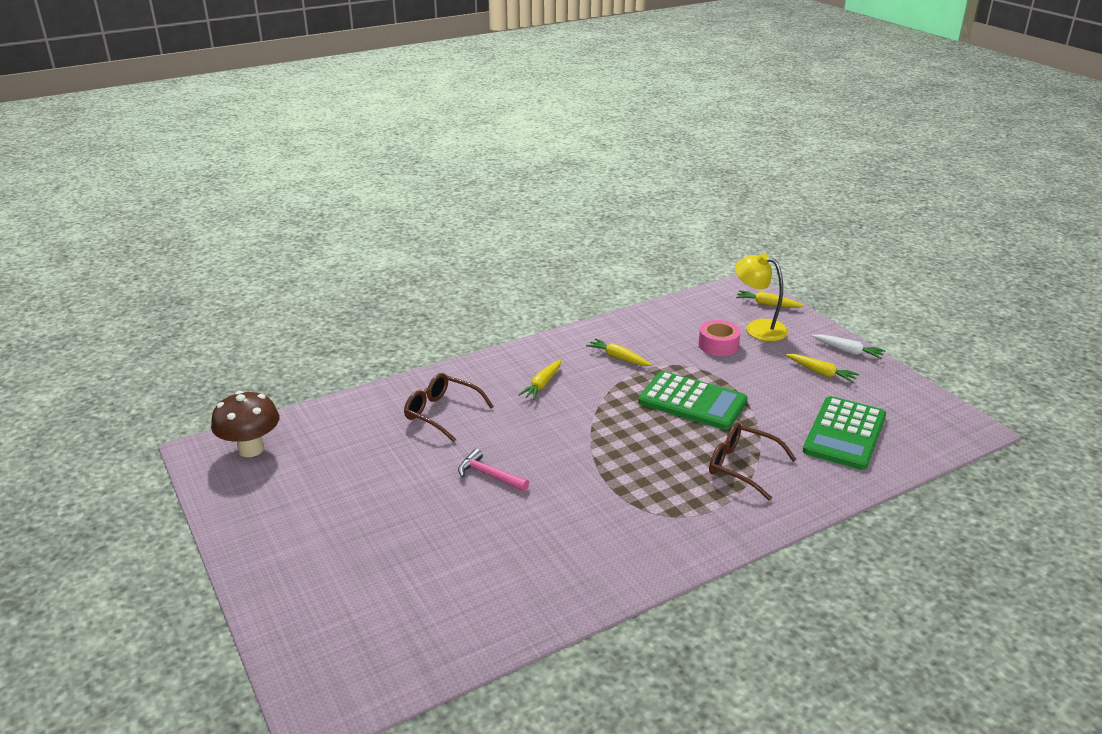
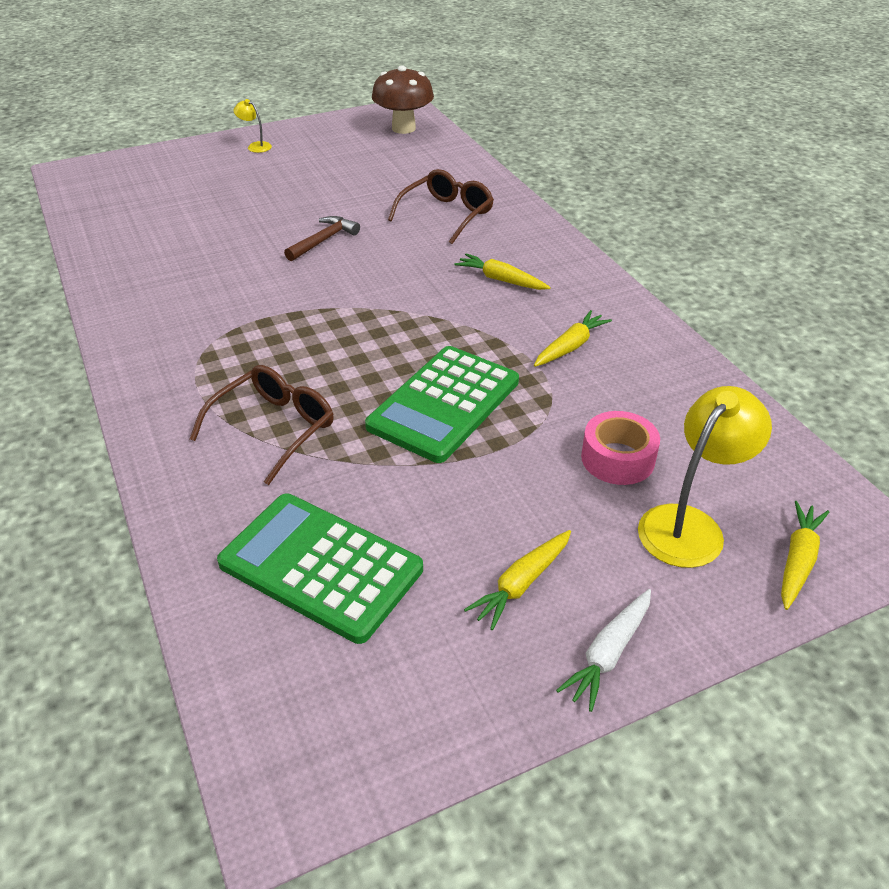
camera: 95 degrees right, 10 degrees up
pink hammer [458,449,529,491] -> brown hammer [284,216,360,261]
none -> yellow lamp [233,99,272,153]

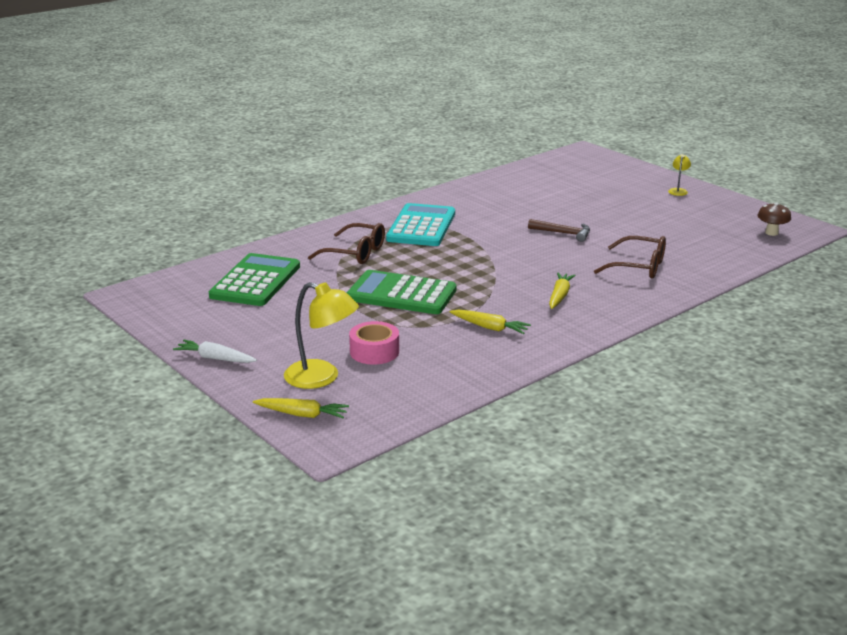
camera: 75 degrees right, 15 degrees down
brown mushroom [372,66,434,134] -> brown mushroom [758,202,791,236], size x0.58
yellow carrot [464,530,571,630] -> none
none -> turquoise calculator [386,203,455,246]

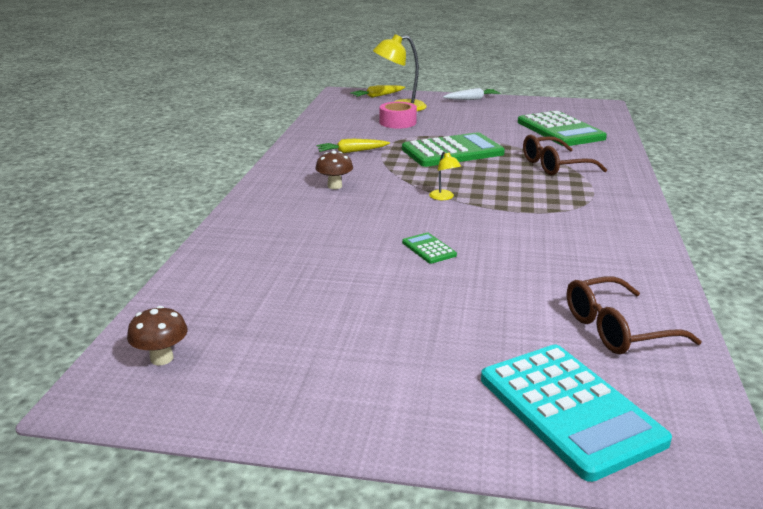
camera: 140 degrees right, 0 degrees up
turquoise calculator [386,203,455,246] -> turquoise calculator moved to [481,345,672,482]
brown hammer [528,219,590,242] -> green calculator [402,233,457,264]
yellow carrot [549,272,576,309] -> brown mushroom [316,151,353,189]
brown glasses [594,236,666,278] -> brown glasses moved to [567,276,702,354]
yellow lamp [668,154,691,196] -> yellow lamp moved to [429,151,461,200]

